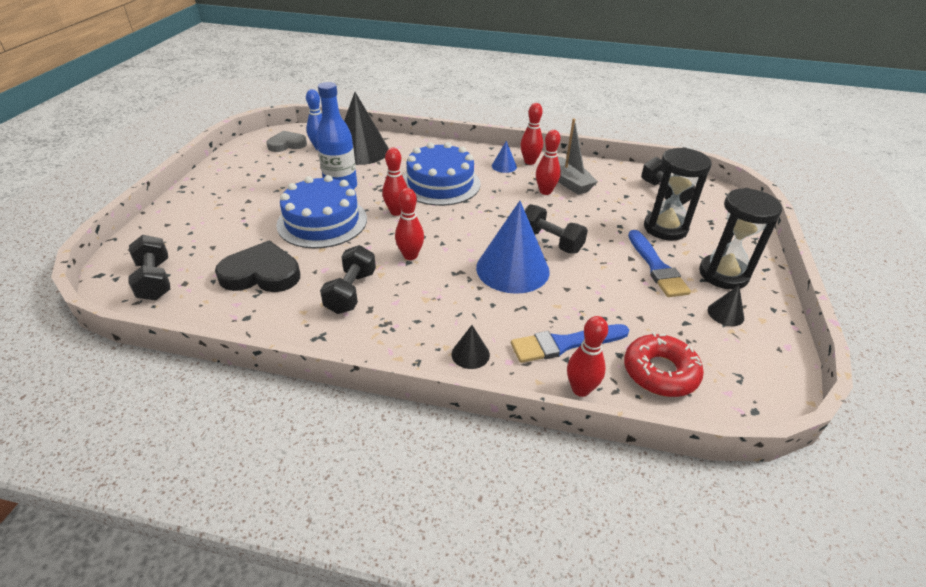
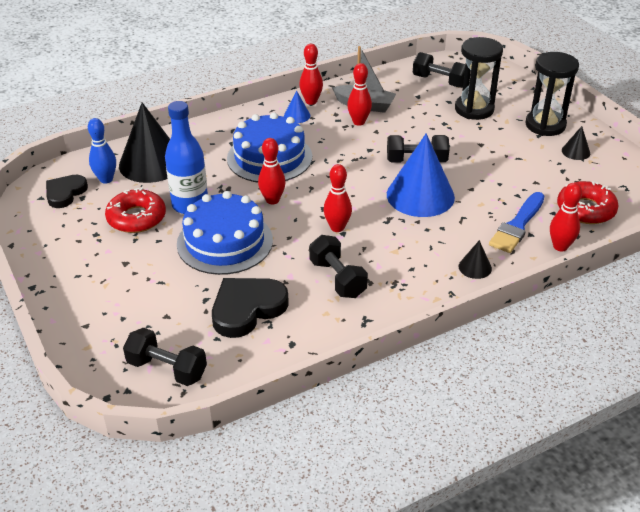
camera: 40 degrees left, 0 degrees up
grey heart [267,131,307,152] -> black heart [46,175,88,208]
blue brush [628,230,691,297] -> none
none -> red donut [105,188,166,233]

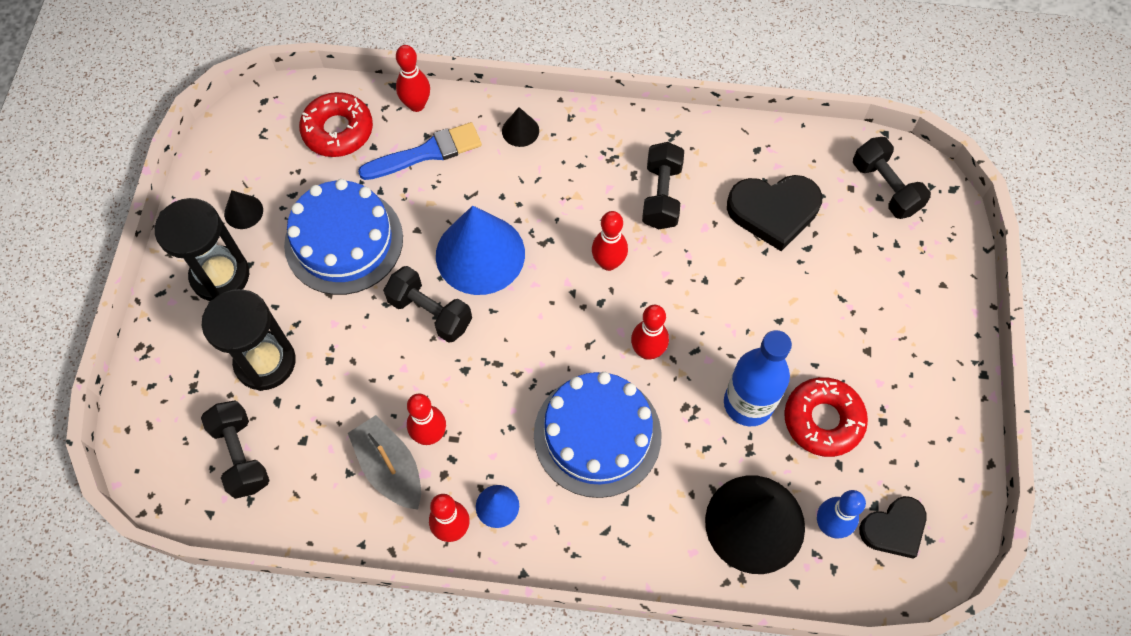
camera: 145 degrees left, 25 degrees up
blue cake [177,191,273,275] -> blue cake moved to [284,179,403,295]

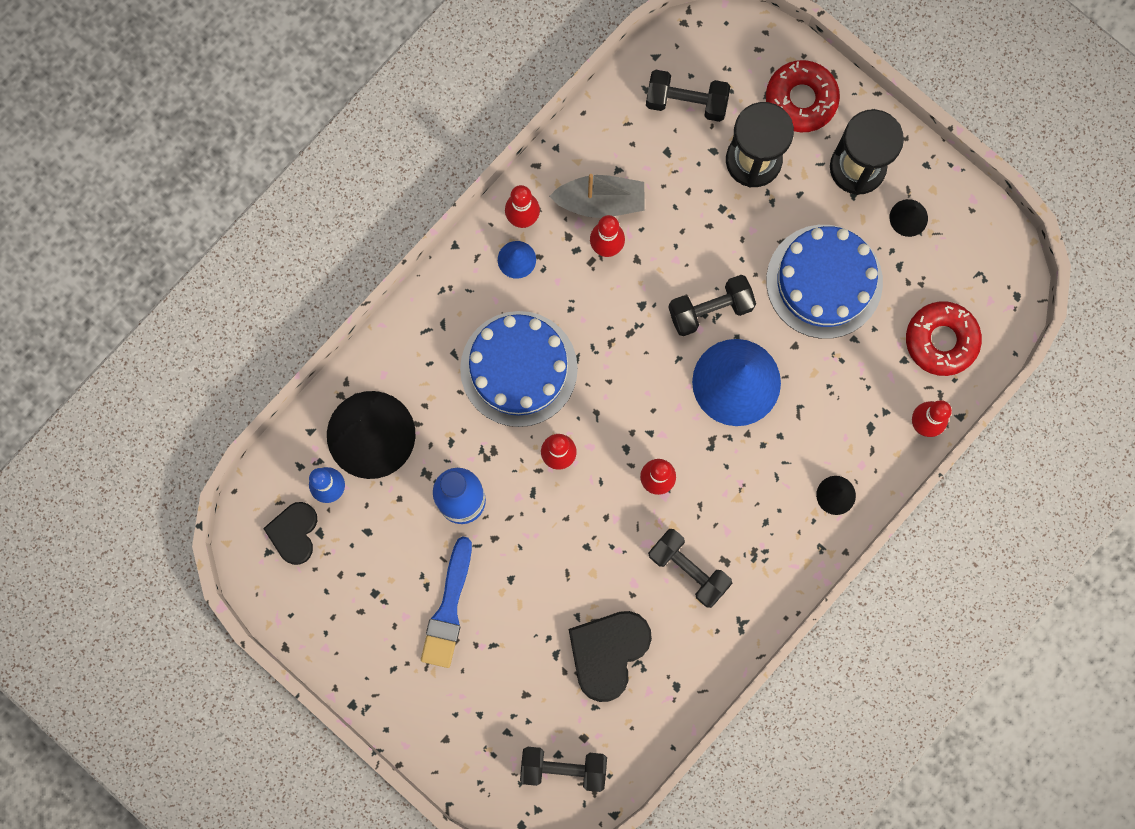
camera: 125 degrees right, 15 degrees up
blue brush [358,122,482,180] -> blue brush moved to [421,536,472,668]
red donut [784,377,868,457] -> red donut moved to [766,60,840,132]

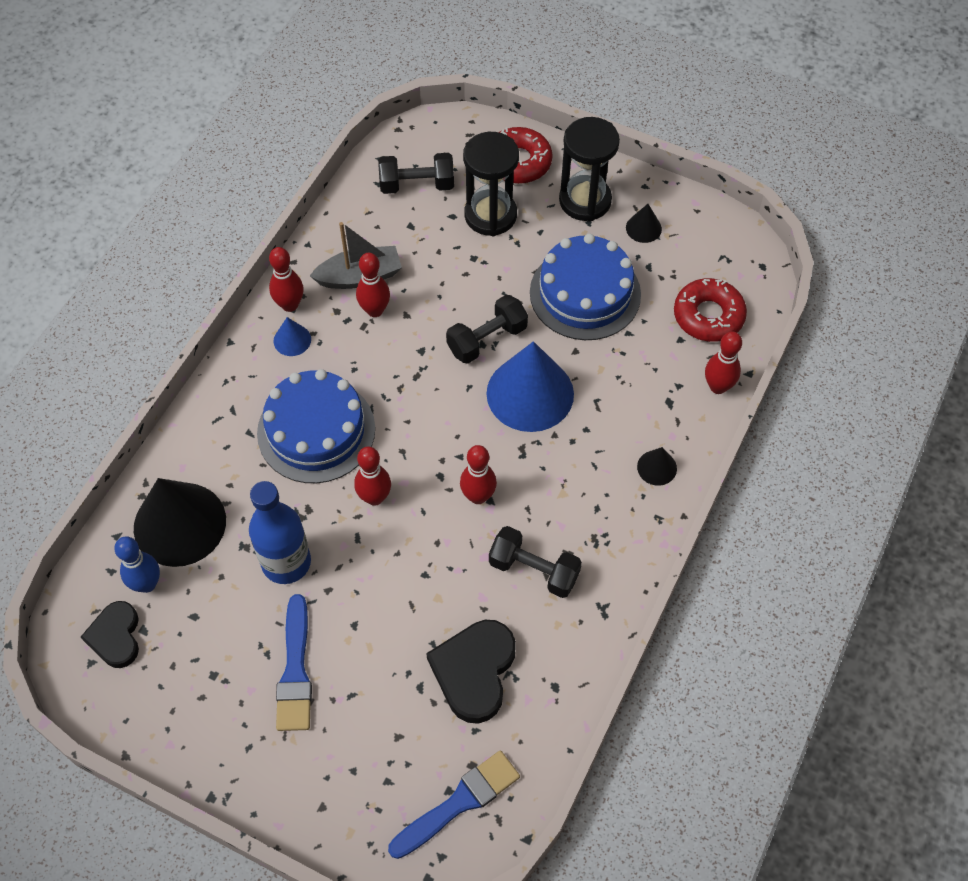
camera: 15 degrees left, 20 degrees down
black dumbbell [520,747,607,792] -> blue brush [388,751,520,859]

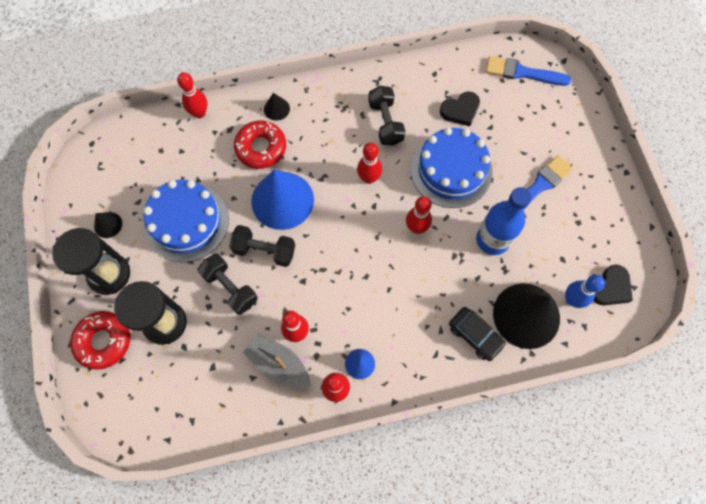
camera: 130 degrees left, 10 degrees up
blue cake [257,369,375,483] -> blue cake moved to [411,127,493,208]
black dumbbell [378,153,454,194] -> black dumbbell moved to [198,254,258,315]
black heart [426,620,516,724] -> black heart [440,91,480,126], size x0.66
red donut [674,278,747,342] -> red donut moved to [234,121,286,169]
none -> black car [449,307,506,361]

